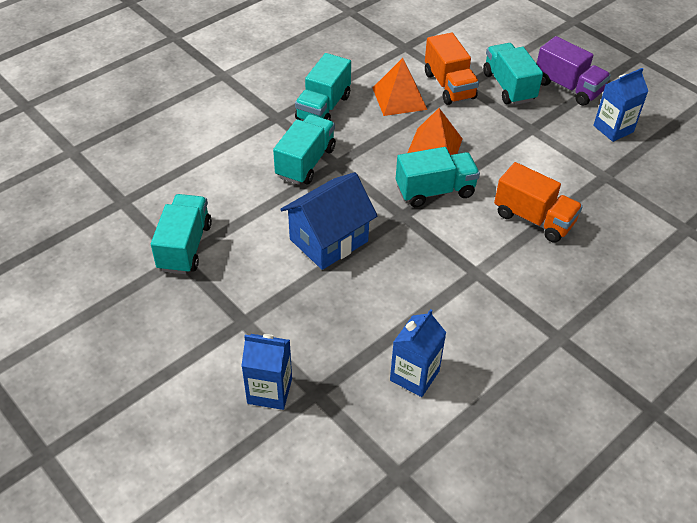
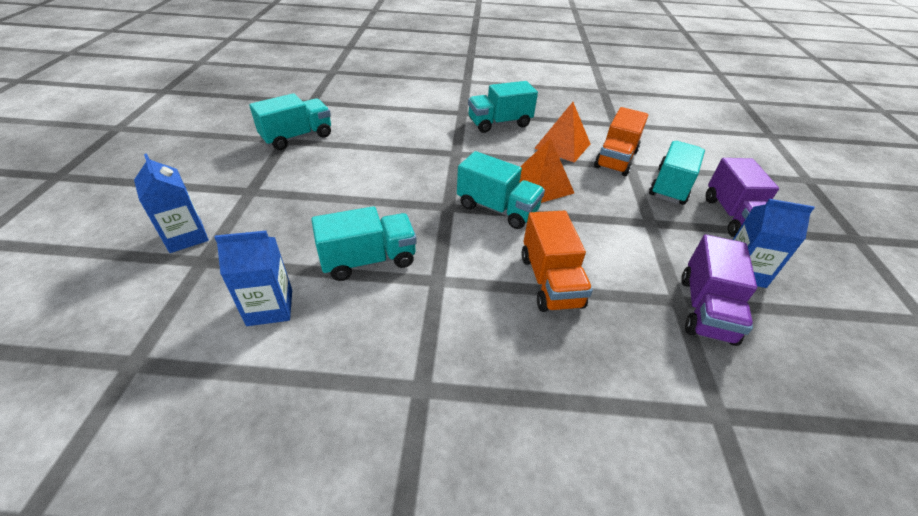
camera: 45 degrees right, 5 degrees down
turquoise truck [273,114,336,185] -> turquoise truck moved to [311,206,417,281]
blue house [280,172,378,270] -> none
none -> purple truck [681,235,757,346]

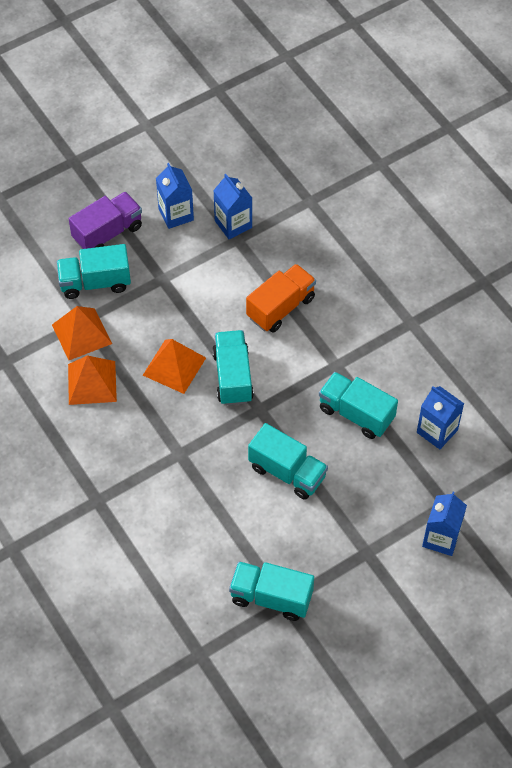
camera: 125 degrees left, 15 degrees up
turquoise truck [468,81,538,133] -> turquoise truck moved to [248,423,328,500]
orange truck [594,107,648,176] -> orange pyramid [52,306,112,360]
purple truck [681,235,757,346] -> blue carton [213,174,252,239]

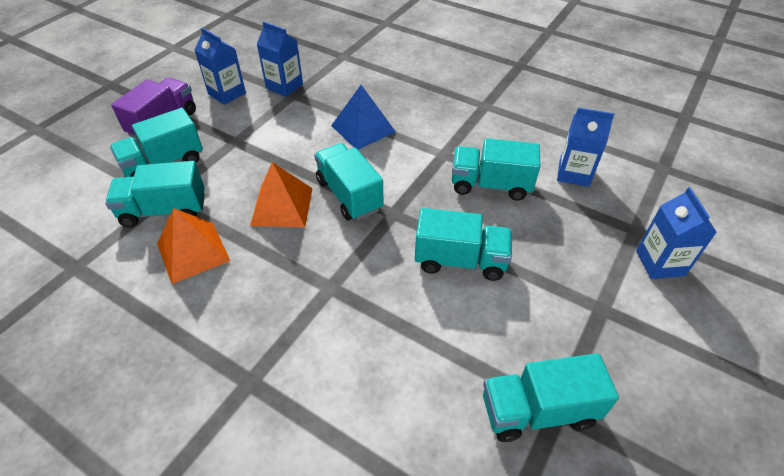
camera: 25 degrees left, 10 degrees down
orange pyramid [52,306,112,360] -> turquoise truck [105,161,205,227]
orange truck [246,264,316,333] -> blue pyramid [331,85,396,150]

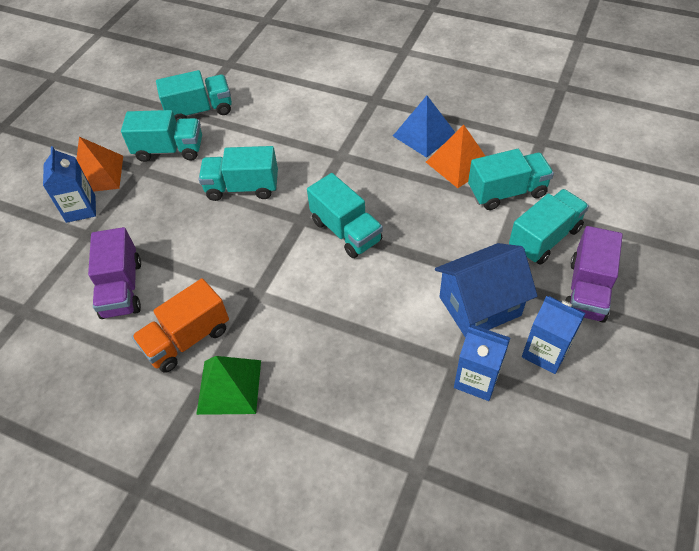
camera: 175 degrees right, 5 degrees up
orange pyramid [250,162,313,227] -> orange pyramid moved to [76,137,123,192]
blue pyramid [331,85,396,150] -> blue pyramid moved to [393,96,455,158]
turquoise truck [452,138,540,201] -> turquoise truck moved to [121,110,202,162]
blue carton [557,108,614,187] -> purple truck [88,227,141,319]
none -> orange truck [132,278,229,373]
none -> green pyramid [196,356,261,415]
none -> blue house [435,243,538,338]

